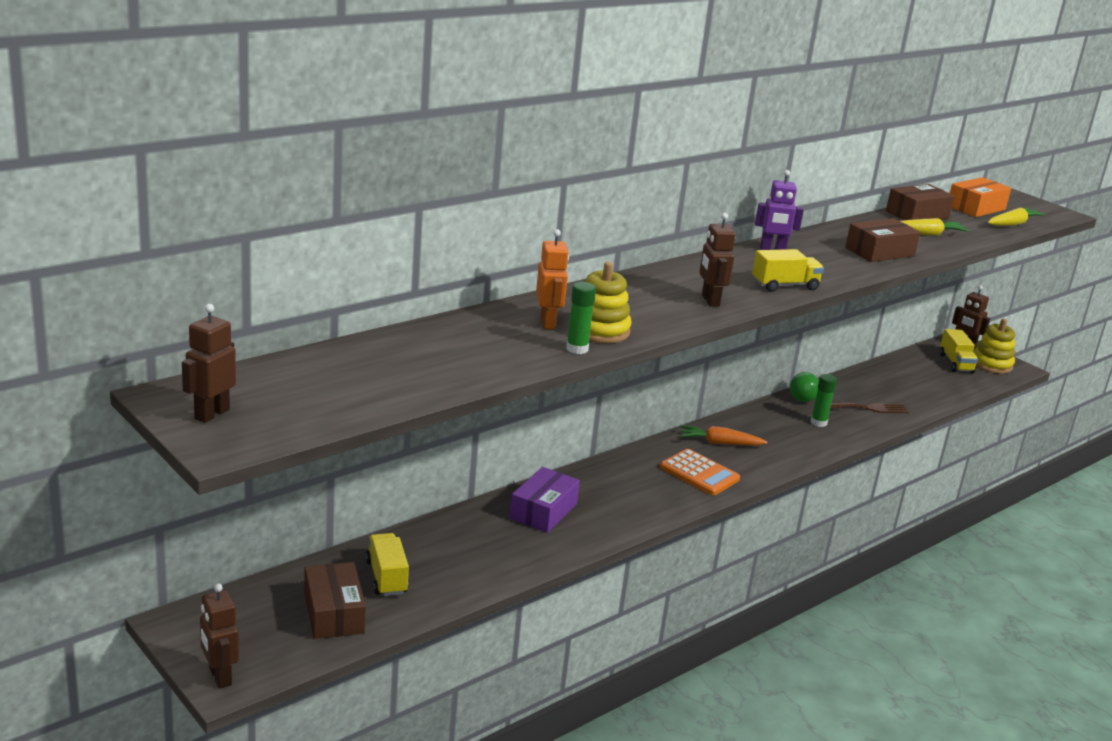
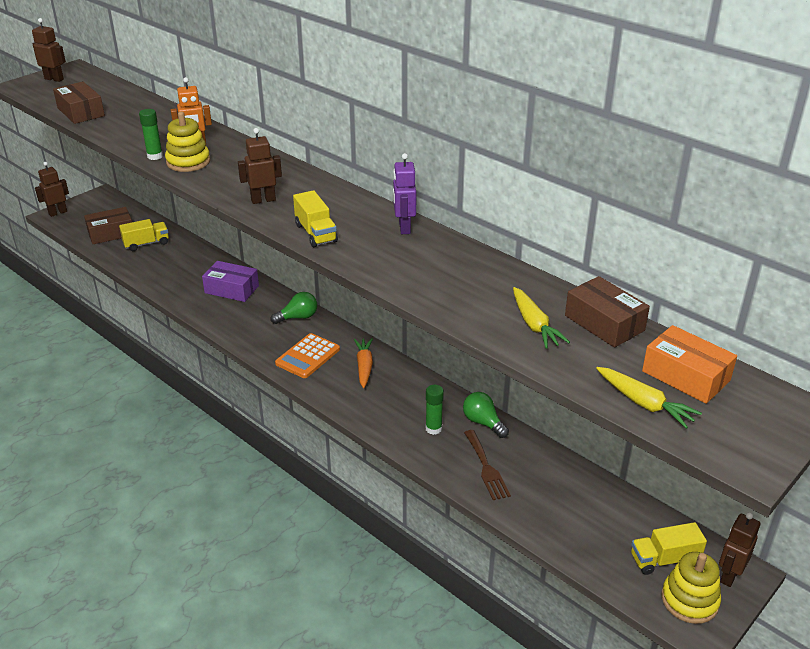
camera: 85 degrees right, 10 degrees up
brown box [845,218,920,262] -> brown box moved to [53,82,105,124]
none -> green light bulb [270,292,317,324]

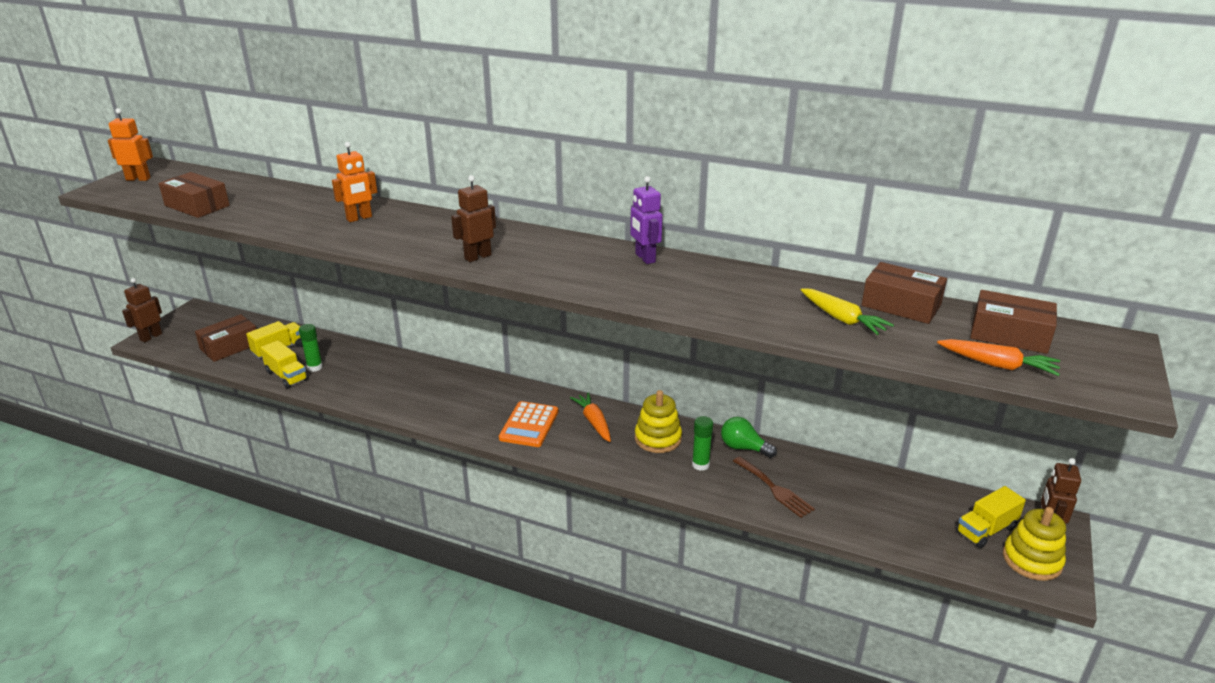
camera: 20 degrees left, 5 degrees down
brown robot [32,18,66,82] -> orange robot [108,108,153,181]
green glue stick [139,109,163,160] -> green glue stick moved to [299,324,323,372]
yellow stacking toy [165,112,210,172] -> yellow stacking toy moved to [635,390,682,453]
purple box [202,261,259,302] -> none
green light bulb [270,292,317,324] -> none
yellow truck [293,190,338,247] -> yellow truck moved to [260,340,308,389]
yellow carrot [596,367,702,429] -> orange carrot [937,339,1060,376]
orange box [642,325,737,404] -> brown box [970,290,1057,354]

